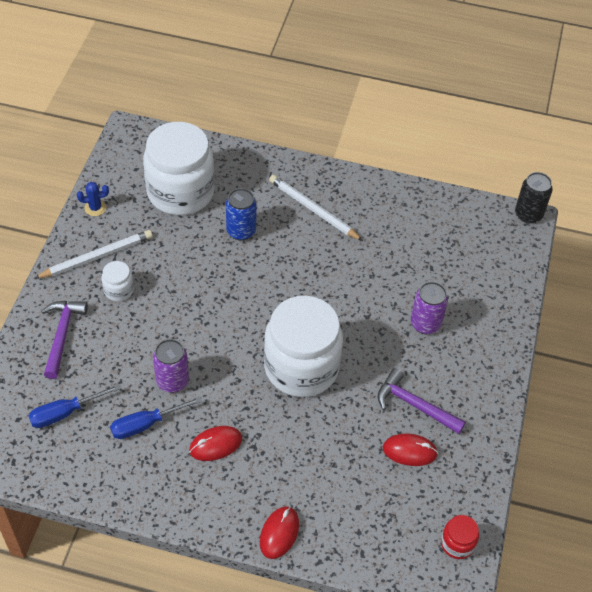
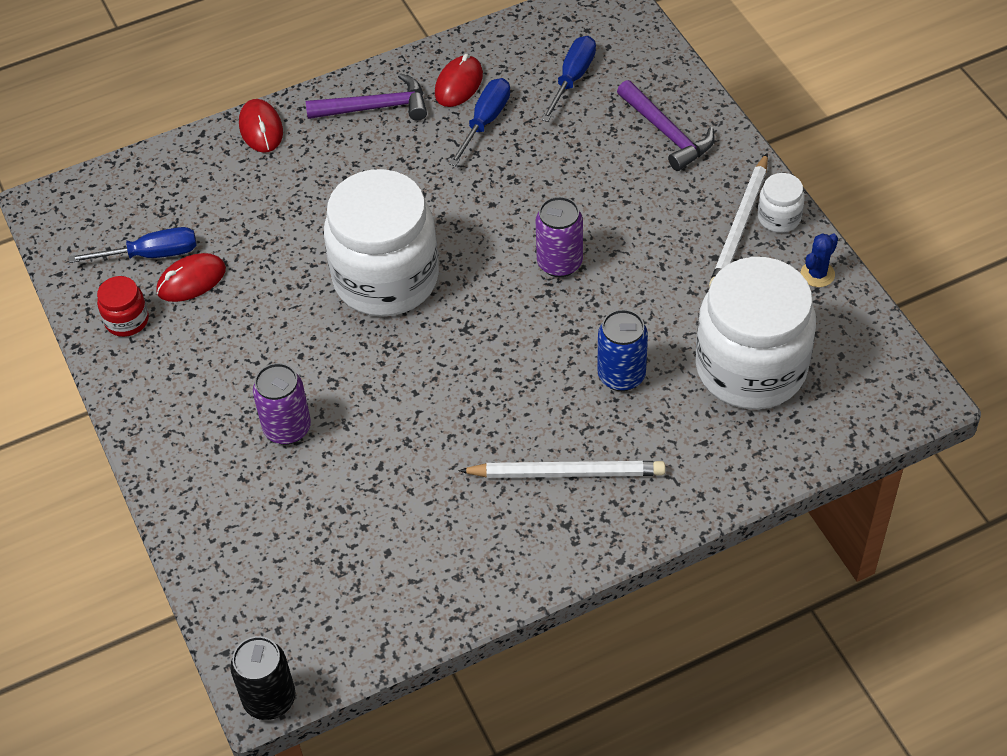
camera: 145 degrees right, 0 degrees up
white jar [101,261,134,301] -> white jar moved to [758,173,805,233]
purple can [153,339,189,393] -> purple can moved to [535,197,583,277]
red mouse [189,426,242,461] -> red mouse moved to [435,54,483,107]
purple hammer [378,368,466,434] -> purple hammer moved to [306,73,427,121]
red jar [441,515,479,559] -> red jar moved to [97,276,149,337]
none -> blue screwdriver [68,227,196,263]

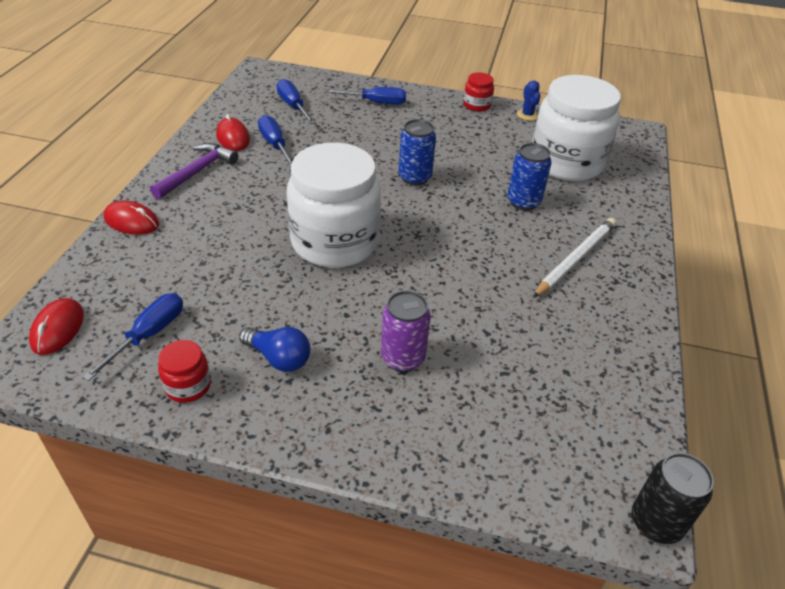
camera: 55 degrees left, 10 degrees down
red mouse [156,253,226,302] -> red mouse moved to [29,298,84,355]
purple can [535,197,583,277] -> blue can [399,119,436,186]
purple hammer [617,80,715,171] -> blue screwdriver [324,87,406,105]
white pencil [709,153,768,287] -> none
white jar [758,173,805,233] -> red jar [464,72,494,112]
none -> blue light bulb [239,327,310,372]

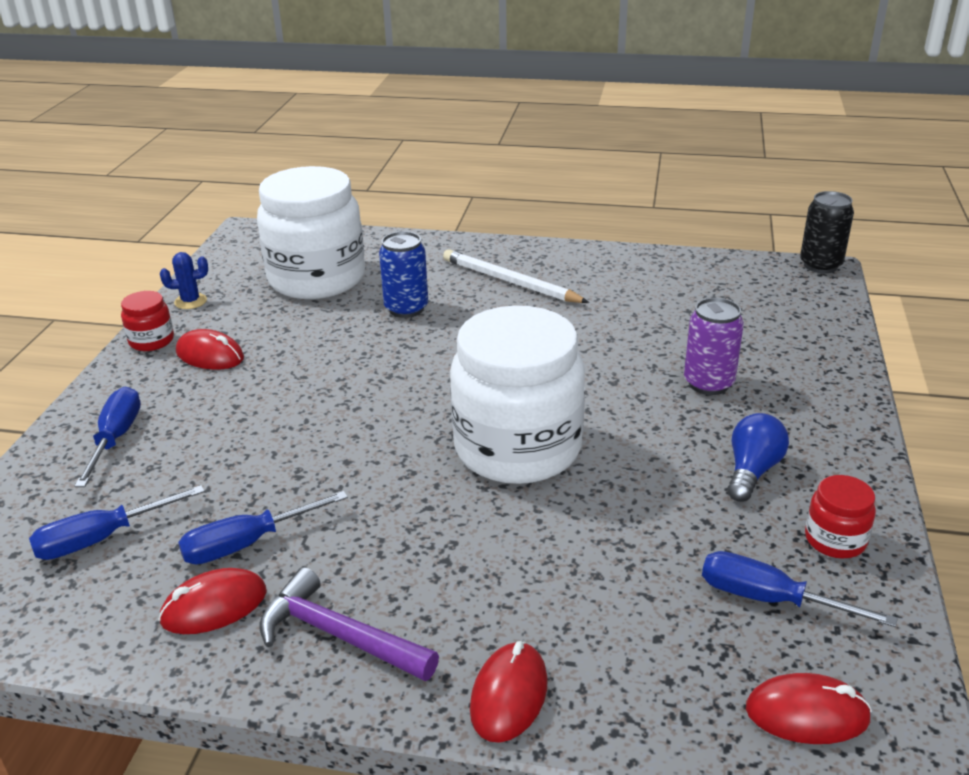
camera: 90 degrees left, 10 degrees down
blue can [399,119,436,186] -> none
none -> red mouse [176,329,244,370]

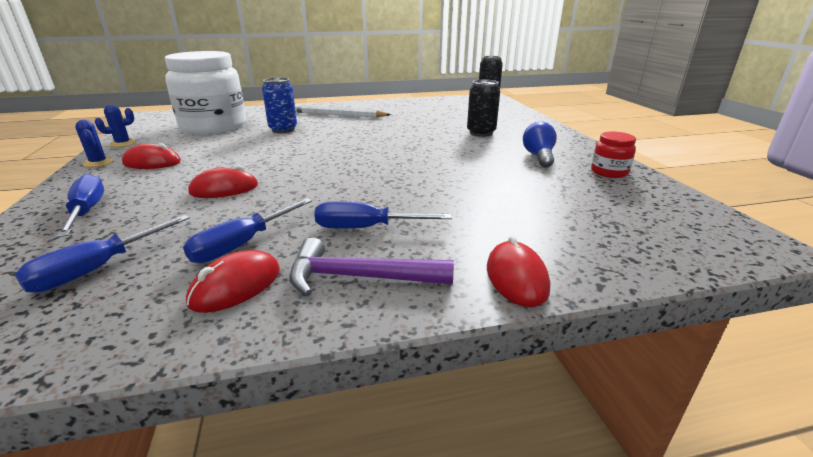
camera: 25 degrees left, 5 degrees down
red jar [121,291,174,351] -> blue cactus [75,120,113,167]
white jar [450,305,585,484] -> none
purple can [684,298,744,395] -> black can [467,80,500,137]
blue screwdriver [702,551,898,627] -> blue screwdriver moved to [314,201,452,229]
red mouse [746,673,872,744] -> red mouse moved to [188,165,258,198]

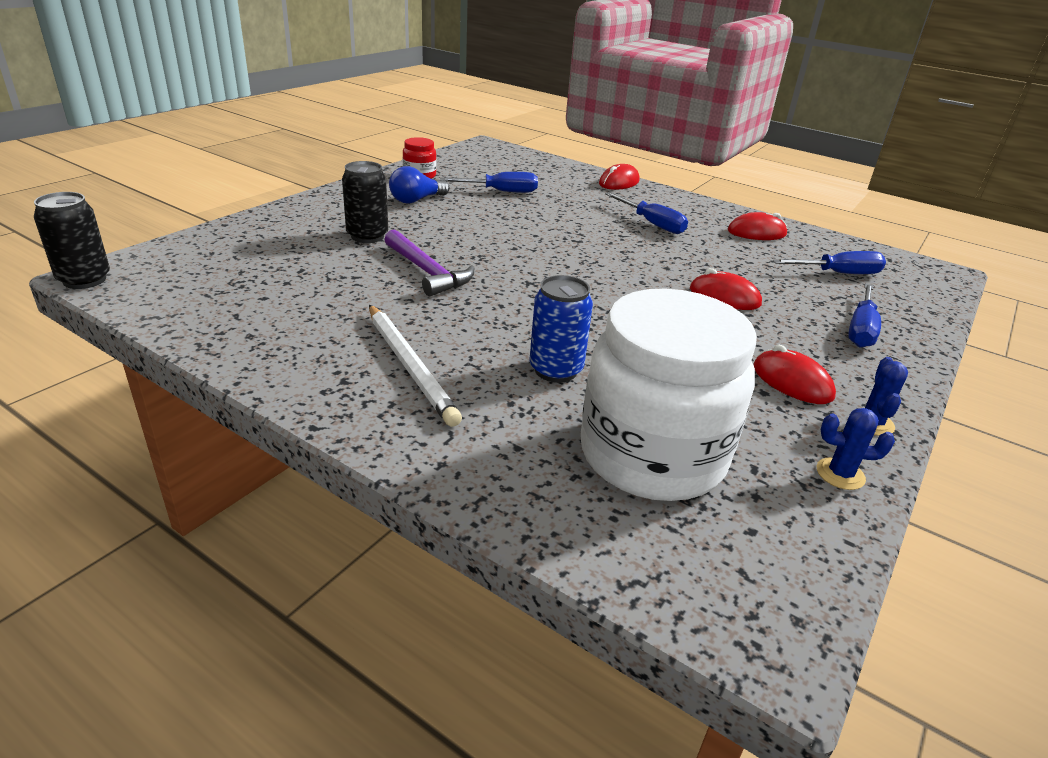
camera: 135 degrees left, 5 degrees up
blue screwdriver [183,198,312,263] -> blue screwdriver moved to [440,172,538,193]
purple hammer [289,237,454,296] -> purple hammer moved to [384,229,474,296]

